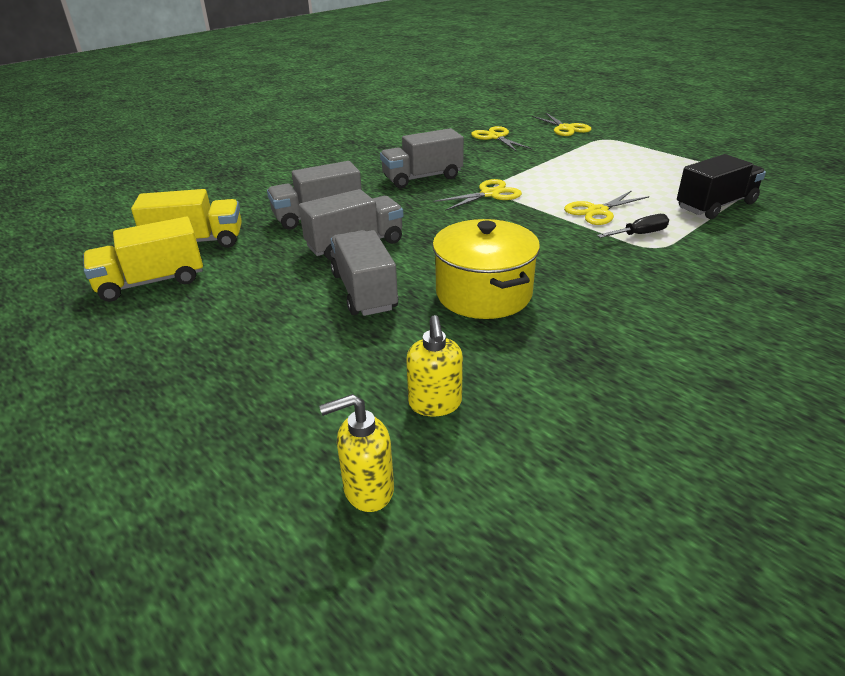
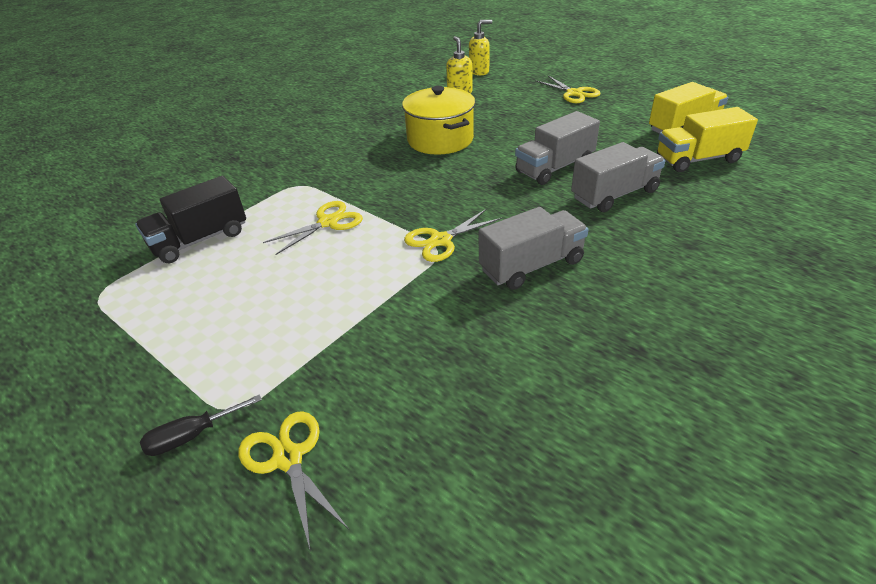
camera: 175 degrees right, 5 degrees up
grey truck [331,230,398,316] -> none
yellow scissors [471,126,532,152] -> yellow scissors moved to [535,76,601,103]
black screwdriver [597,214,669,238] -> black screwdriver moved to [140,394,262,456]

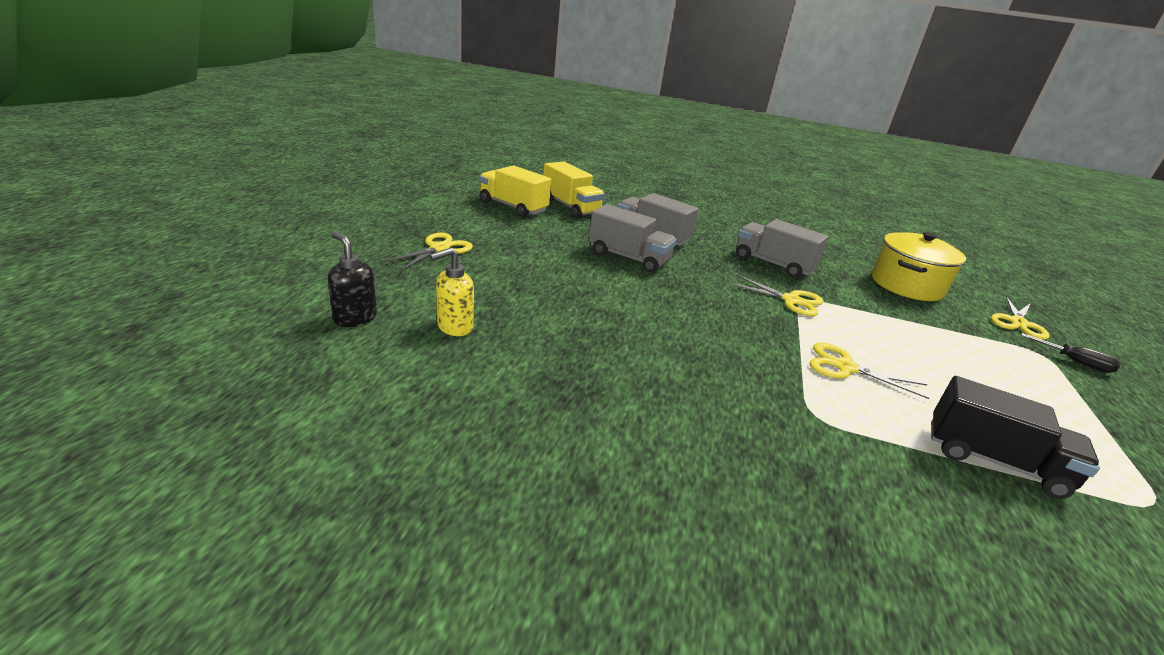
camera: 120 degrees left, 10 degrees down
yellow pot [402,86,475,155] -> yellow pot moved to [872,232,966,301]
yellow soap dispenser [469,20,492,76] -> black soap dispenser [328,232,377,327]

